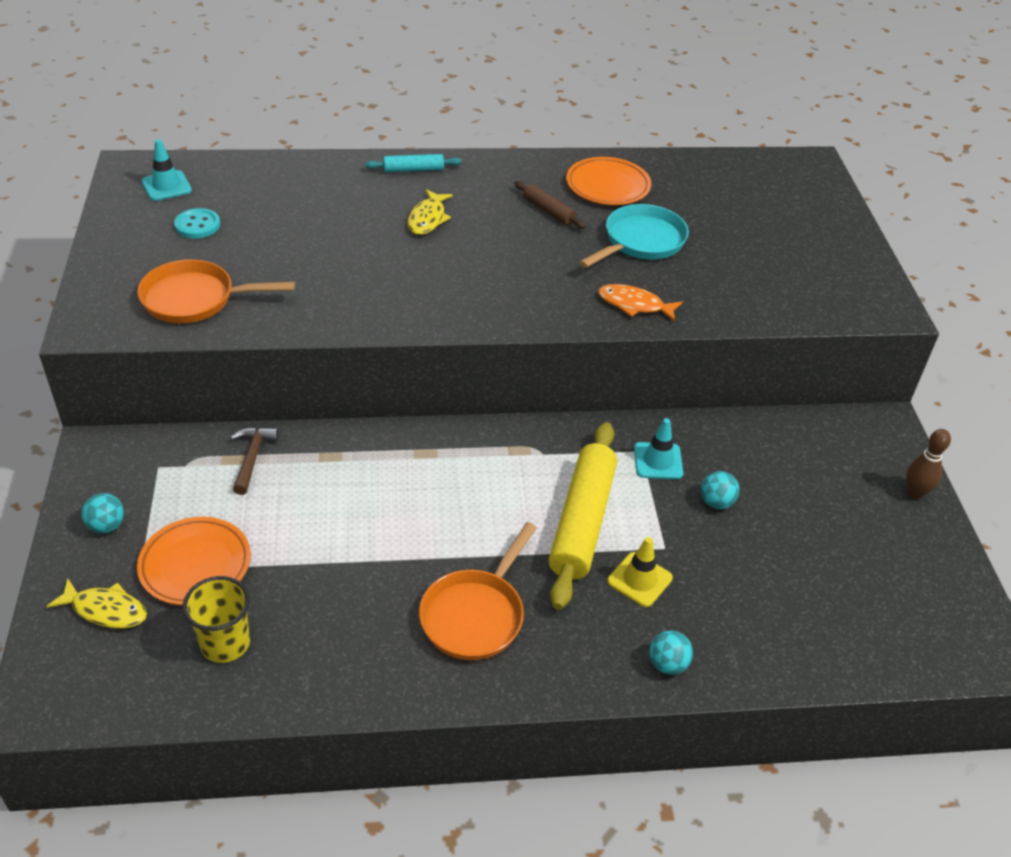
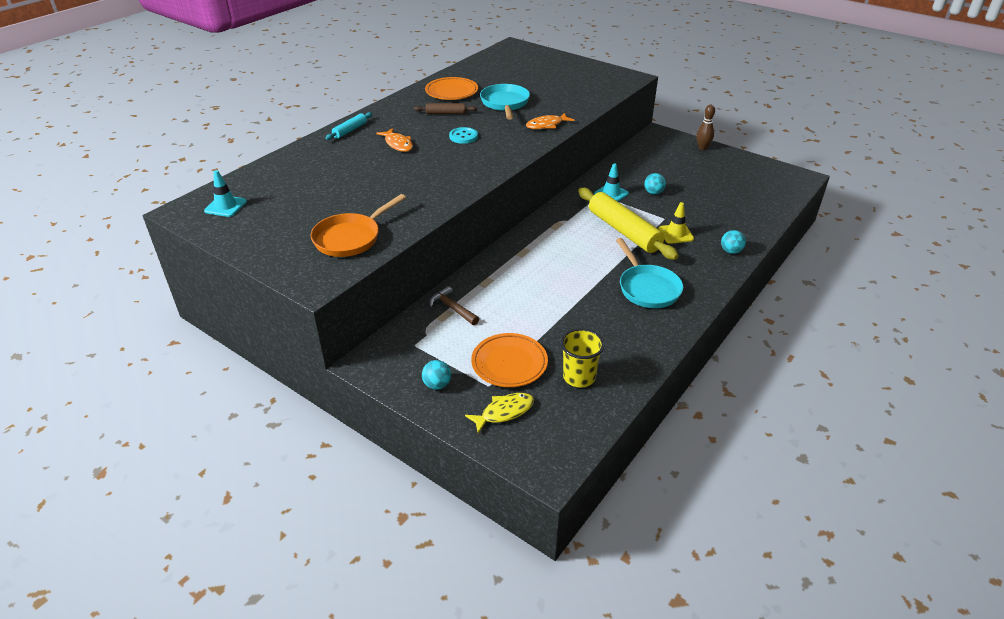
camera: 45 degrees left, 5 degrees down
turquoise button [174,208,220,239] -> turquoise button moved to [449,127,478,144]
yellow fish [407,189,453,235] -> orange fish [376,128,413,152]
orange pan [419,522,537,660] -> turquoise pan [616,238,683,308]

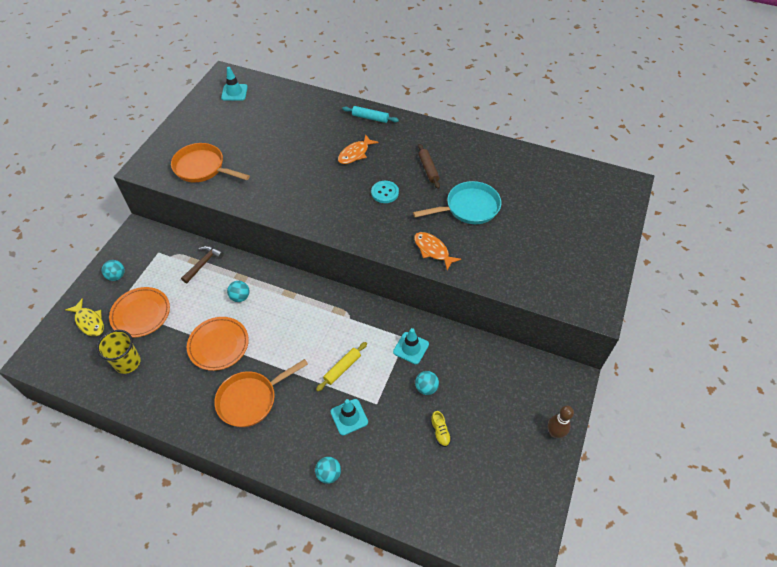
camera: 75 degrees right, 15 degrees up
orange plate [425,77,478,100] -> orange plate moved to [187,317,249,371]
yellow rolling pin [578,188,679,260] -> yellow rolling pin [316,342,367,391], size x0.48
turquoise pan [616,238,683,308] -> orange pan [214,359,308,427]
yellow traffic cone [658,202,694,244] -> turquoise traffic cone [330,399,368,436]
none -> turquoise ball [227,281,250,302]
none -> yellow shoe [431,411,451,447]

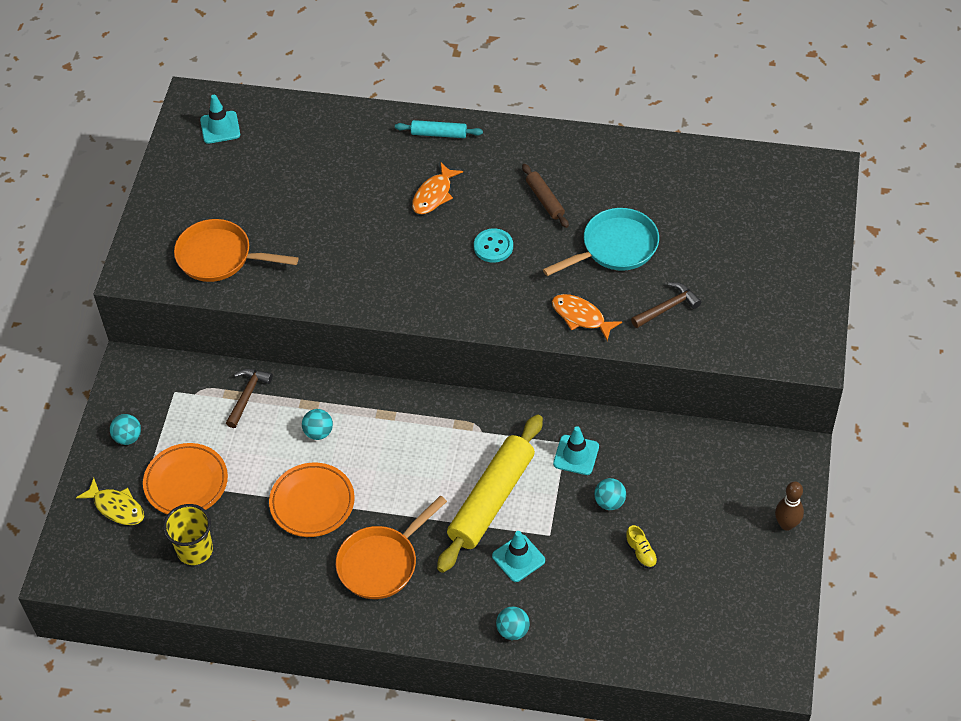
camera: 10 degrees left, 0 degrees up
yellow rolling pin [316,342,367,391] -> yellow rolling pin [437,414,543,573], size x2.08
none -> brown hammer [631,282,702,328]

